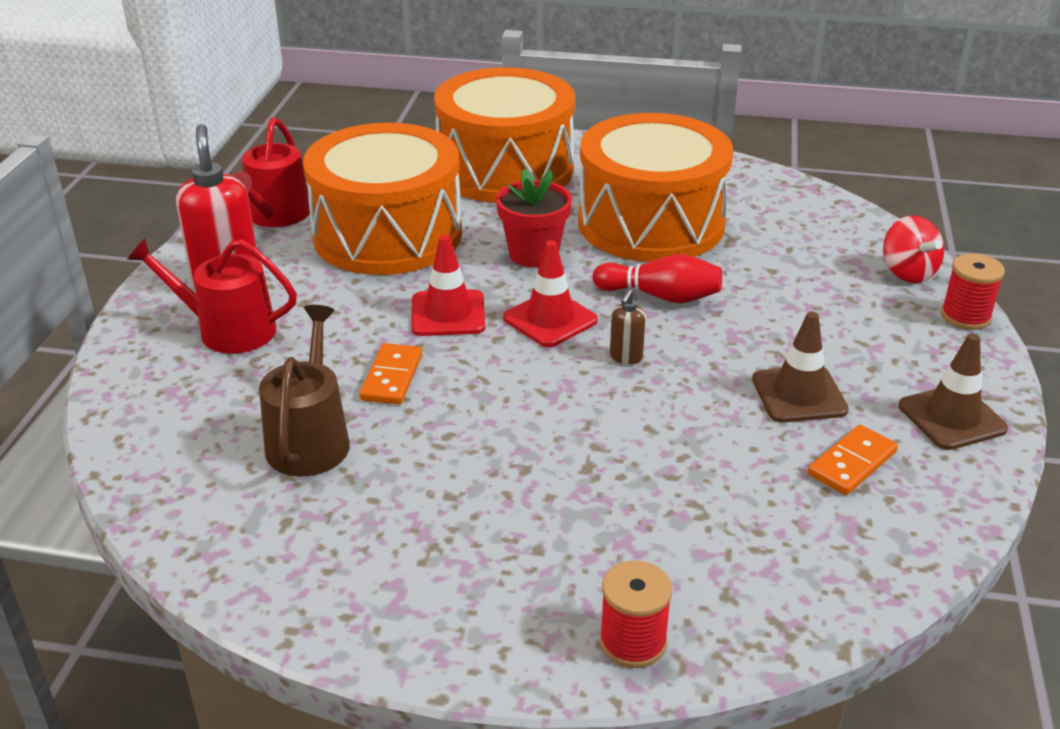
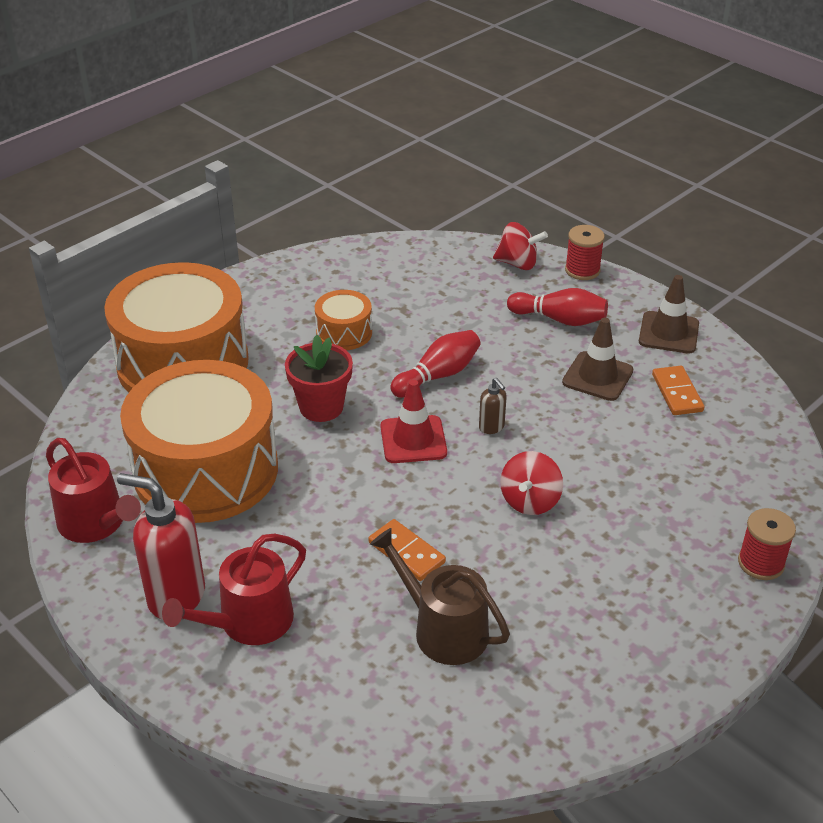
camera: 55 degrees left, 5 degrees up
red traffic cone [411,235,485,336] -> none
orange drum [578,113,733,262] -> orange drum [315,290,372,350], size x0.44
none -> red spinning top [500,451,563,515]
none -> red bowling pin [507,288,608,326]

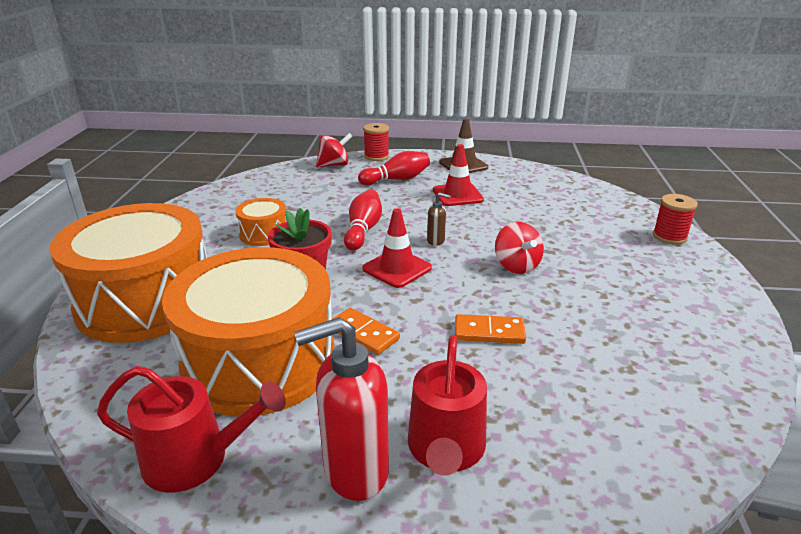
camera: 40 degrees left, 10 degrees down
brown watering can [370,528,510,665] -> none
brown traffic cone [562,318,633,401] -> red traffic cone [433,144,484,206]
orange domino [652,366,704,415] -> orange domino moved to [332,308,400,355]

